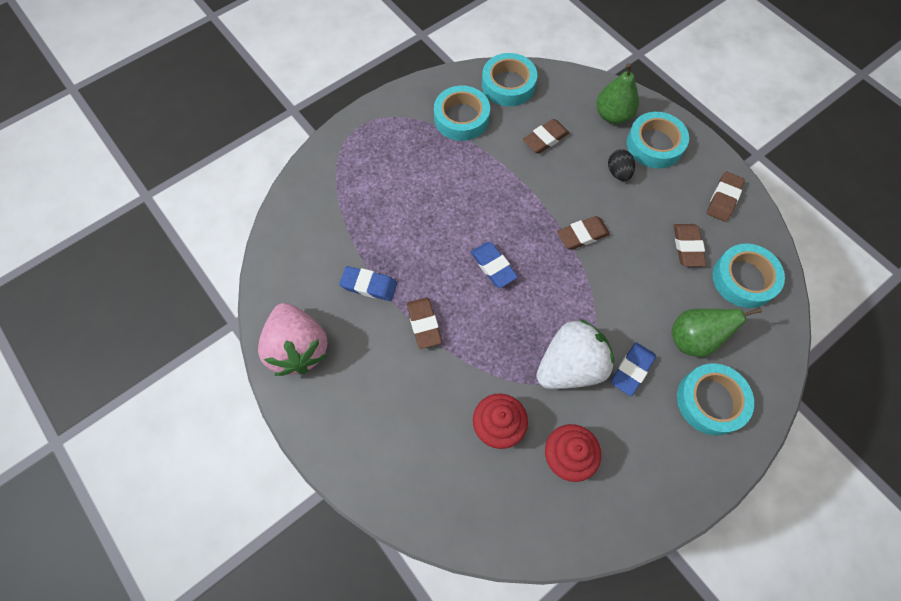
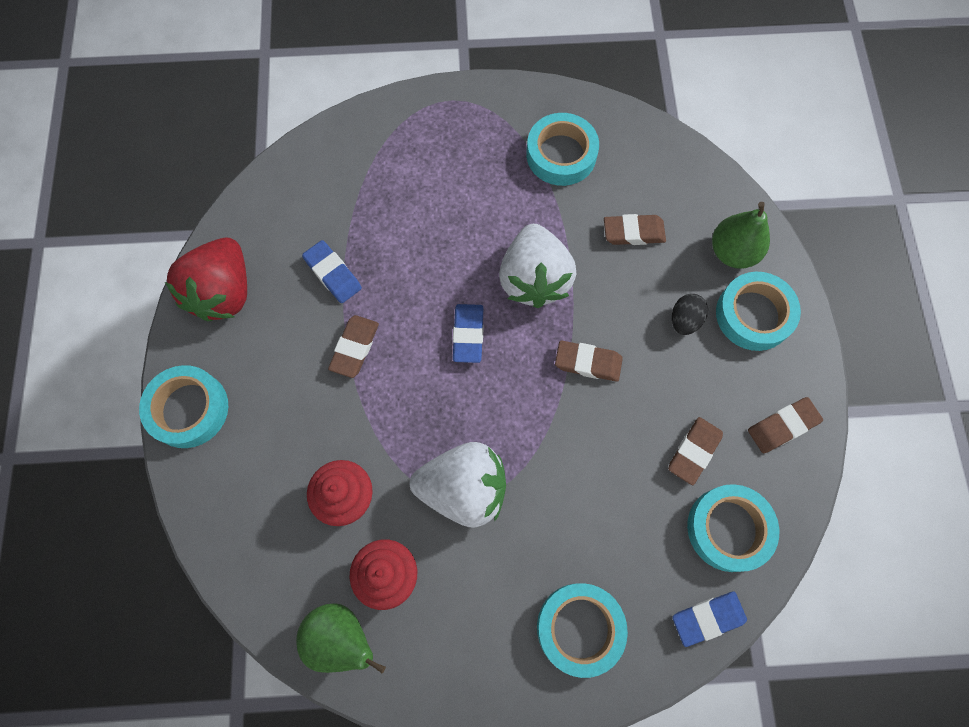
camera: 35 degrees right, 5 degrees up
pink strawberry [258,303,328,376] -> red strawberry [165,238,247,321]
turquoise tape [482,53,537,106] -> turquoise tape moved to [139,365,228,448]
blue eraser [611,342,656,396] -> blue eraser moved to [672,592,747,647]
green pear [671,308,762,357] -> green pear moved to [296,603,386,673]
none -> white strawberry [499,224,576,308]

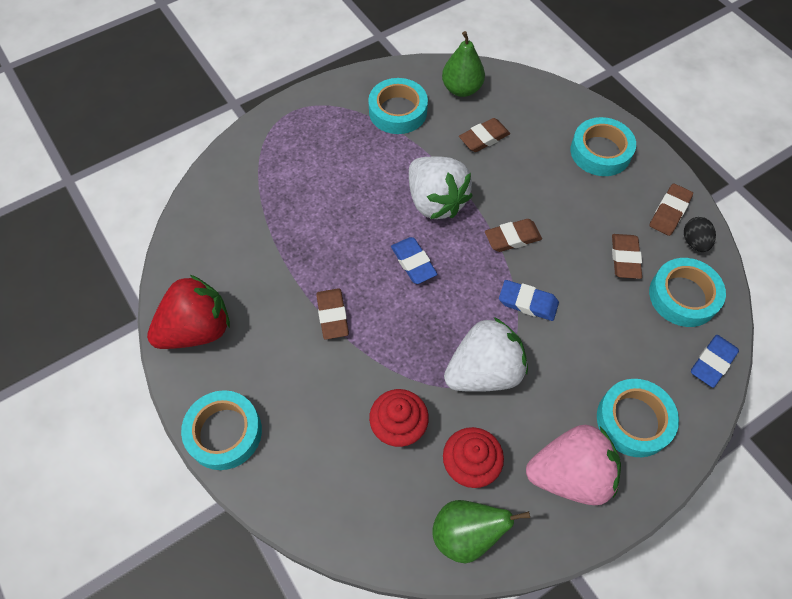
camera: 30 degrees left, 10 degrees down
red strawberry [165,238,247,321] -> red strawberry turned 105 degrees counterclockwise [147,274,230,349]
blue eraser [302,240,362,303] -> blue eraser moved to [499,280,559,321]
black egg [672,294,708,335] -> black egg moved to [684,217,716,252]
green pear [712,202,770,269] -> green pear moved to [442,31,485,97]
none -> pink strawberry [526,425,621,505]

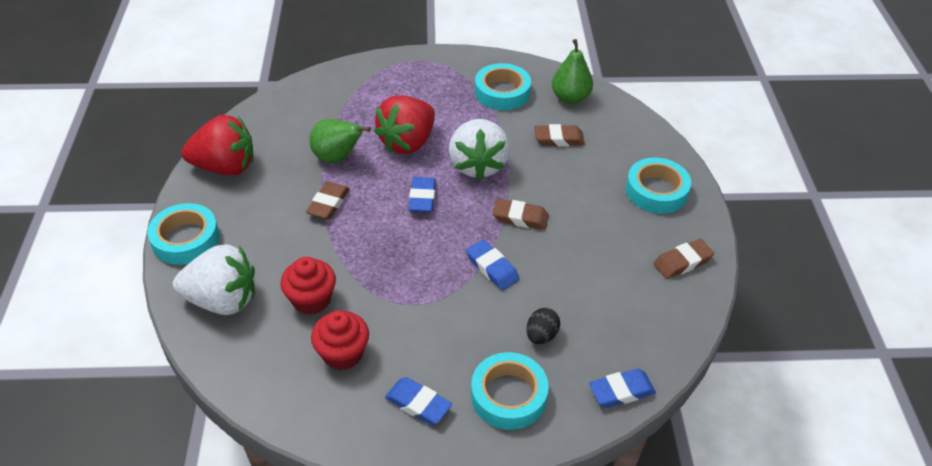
camera: 30 degrees right, 15 degrees down
green pear [432,500,530,564] -> green pear moved to [309,119,371,163]
white strawberry [444,317,528,392] -> white strawberry moved to [173,244,255,315]
pink strawberry [526,425,621,505] -> blue eraser [385,377,452,425]
brown eraser [612,234,642,279] -> none
turquoise tape [649,258,726,327] -> none
black egg [684,217,716,252] -> black egg moved to [526,308,560,344]
none -> red strawberry [374,95,435,154]

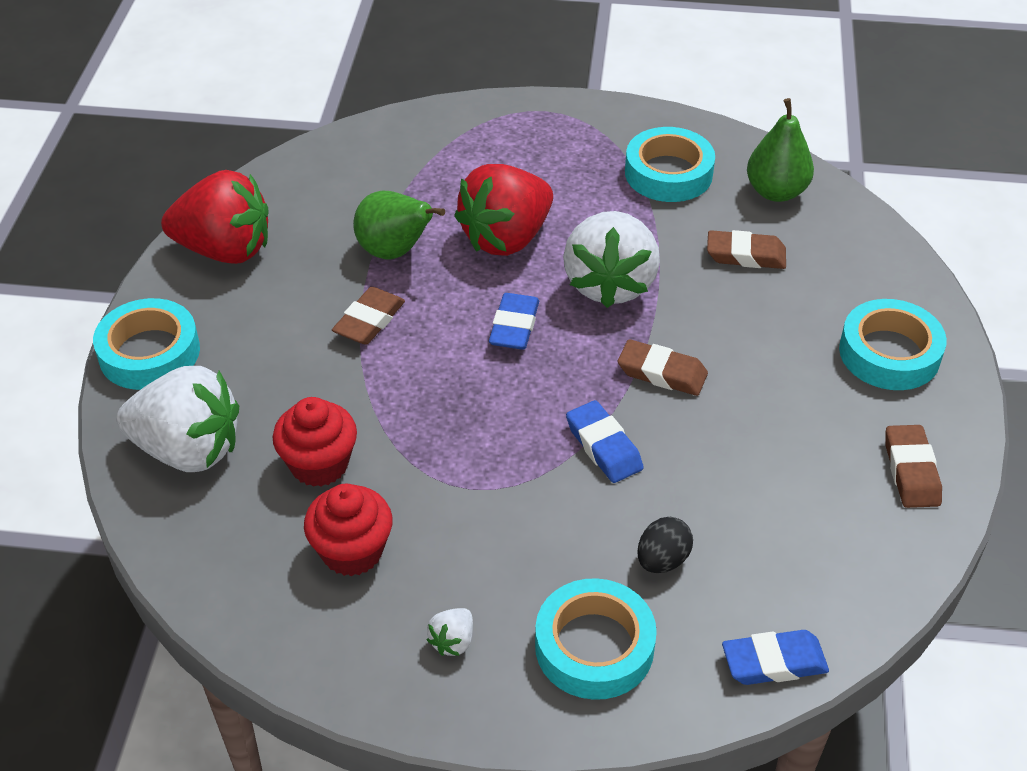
camera: 10 degrees right, 0 degrees up
blue eraser [385,377,452,425] -> white strawberry [427,608,473,656]
brown eraser [653,239,714,279] -> brown eraser turned 75 degrees counterclockwise [885,425,942,508]

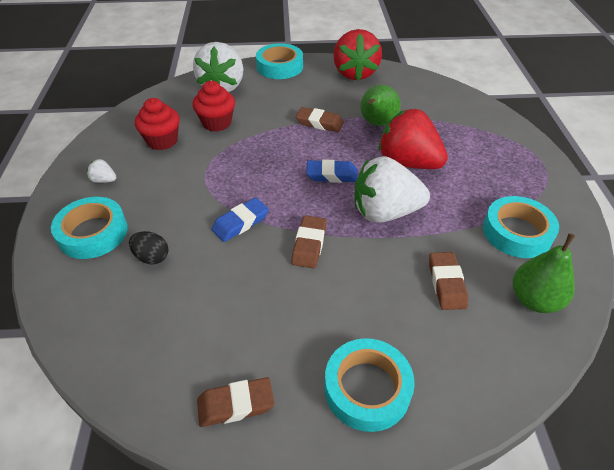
camera: 80 degrees right, 0 degrees up
blue eraser [722,630,829,685] -> none

